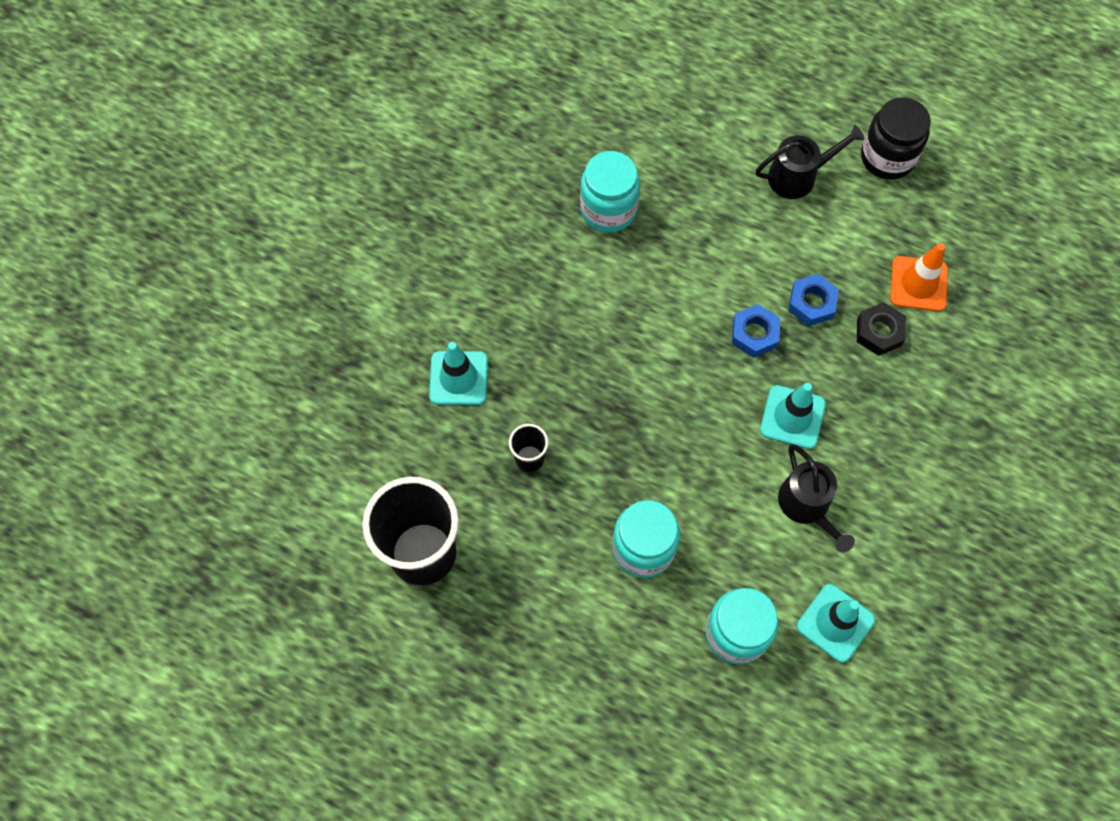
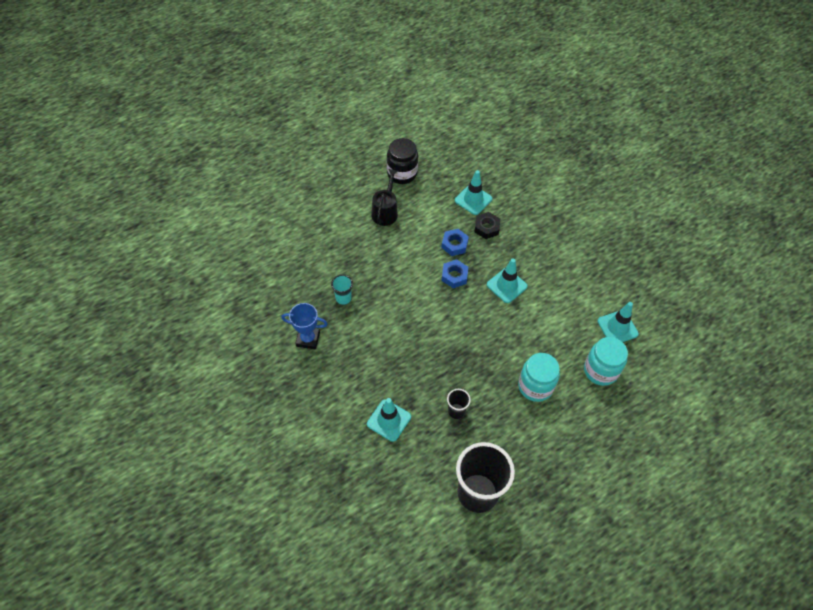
camera: 60 degrees left, 10 degrees down
turquoise jar [580,151,640,233] -> turquoise cup [331,275,353,305]
black watering can [778,444,855,553] -> none
orange traffic cone [890,243,948,311] -> turquoise traffic cone [455,170,492,215]
none -> blue trophy [281,303,328,349]

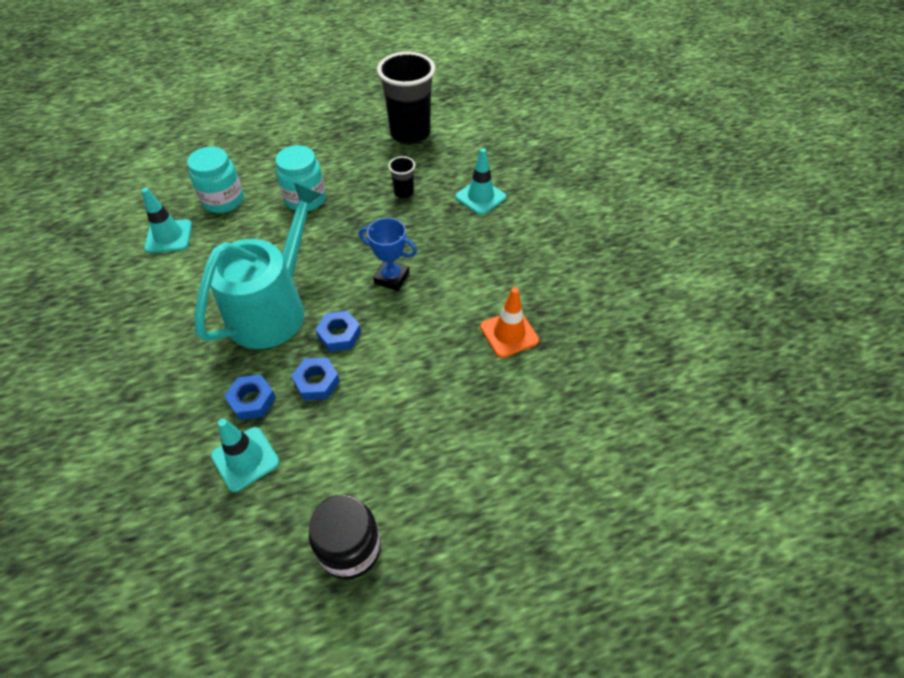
camera: 165 degrees left, 5 degrees down
blue trophy [281,303,328,349] -> blue trophy moved to [359,218,417,291]
turquoise cup [331,275,353,305] -> orange traffic cone [480,287,539,358]
black watering can [371,169,398,226] -> none
black nut [474,212,500,239] -> blue nut [224,375,276,420]
turquoise traffic cone [487,258,528,303] -> turquoise watering can [195,183,323,349]

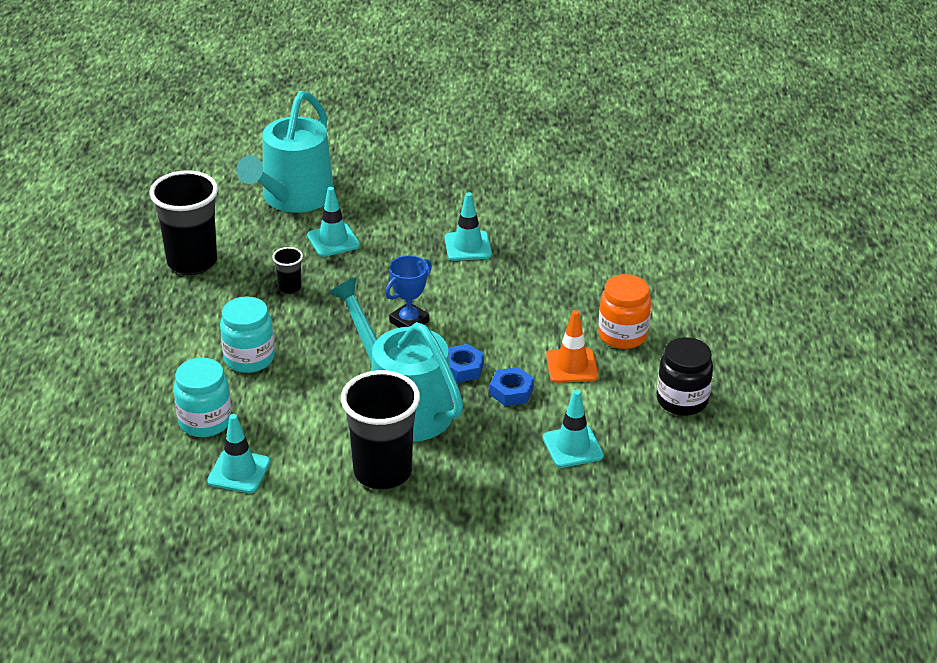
camera: 70 degrees left, 15 degrees down
blue nut [224,375,276,420] -> none
orange traffic cone [480,287,539,358] -> orange traffic cone moved to [546,310,598,383]
none -> turquoise watering can [236,91,334,213]
none -> black cup [341,370,420,490]
none -> turquoise traffic cone [445,192,492,261]
none -> orange jar [598,274,651,349]

